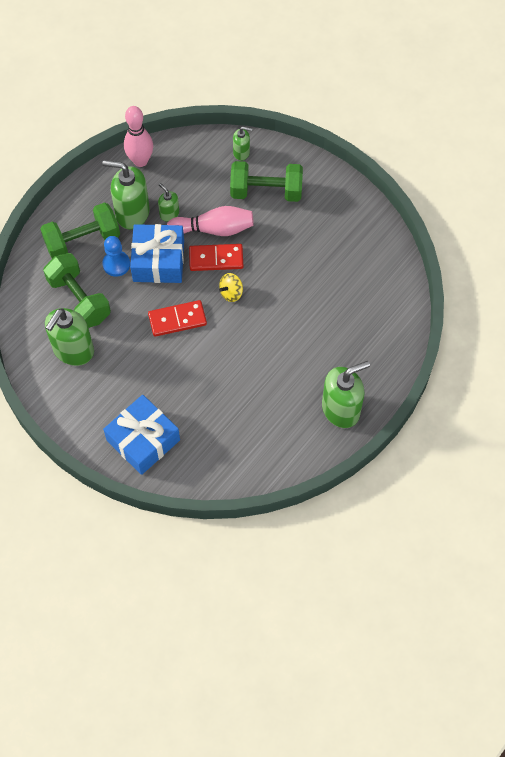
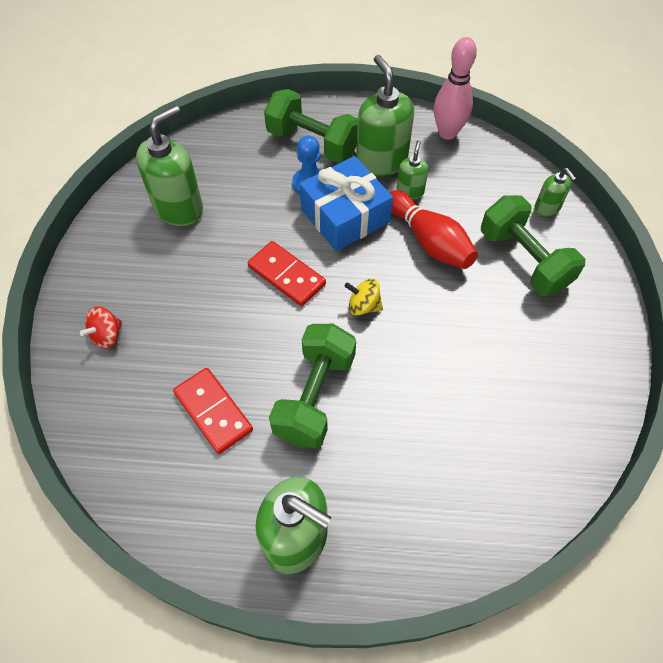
camera: 55 degrees right, 5 degrees down
green dumbbell [43,253,111,328] -> green dumbbell moved to [269,324,356,448]
green soap dispenser [45,308,94,366] -> green soap dispenser turned 135 degrees clockwise [136,105,203,226]
blue gift [103,395,180,475] -> red spinning top [80,306,122,348]
pink bowling pin [167,206,254,236] -> red bowling pin [389,190,478,269]
red domino [189,244,243,271] -> red domino moved to [173,368,253,454]

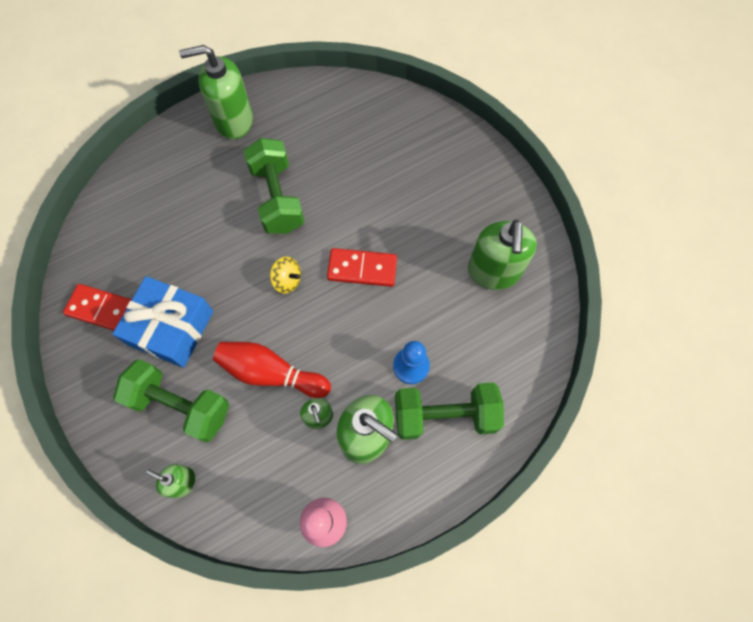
camera: 145 degrees right, 10 degrees up
red spinning top [80,306,122,348] -> none
red domino [173,368,253,454] -> red domino moved to [63,284,132,331]
blue gift [300,156,393,251] -> blue gift moved to [113,276,213,368]
yellow spinning top [344,279,383,316] -> yellow spinning top turned 45 degrees clockwise [270,257,301,294]

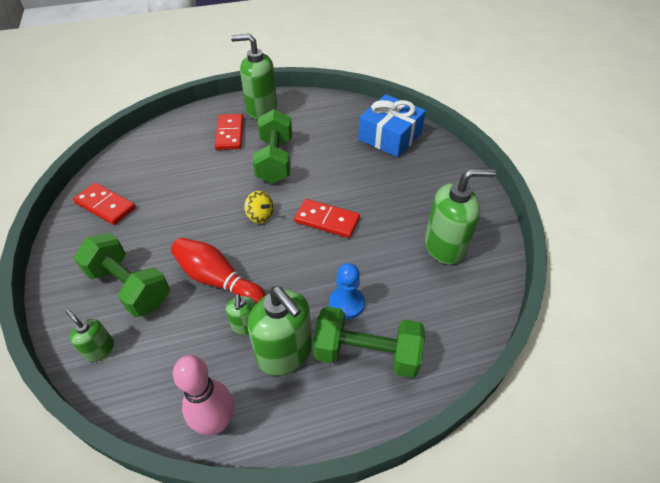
camera: 15 degrees right, 20 degrees down
blue gift [113,276,213,368] -> blue gift moved to [358,94,426,157]
green soap dispenser [468,220,537,290] -> green soap dispenser turned 120 degrees counterclockwise [425,168,496,265]
none -> red domino [215,114,244,150]

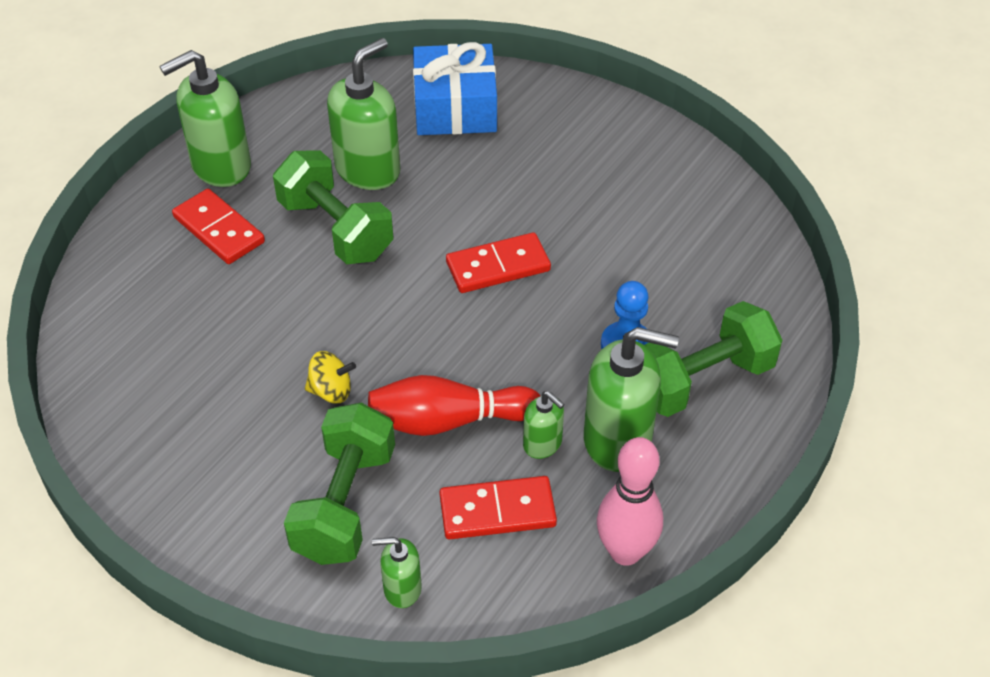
camera: 40 degrees left, 0 degrees up
red domino [73,183,136,225] -> red domino moved to [439,476,557,539]
green dumbbell [74,233,170,317] -> green dumbbell turned 75 degrees counterclockwise [284,403,395,565]
yellow spinning top [245,191,274,223] -> yellow spinning top moved to [305,351,356,403]
green soap dispenser [425,168,496,265] -> green soap dispenser moved to [327,38,400,190]

